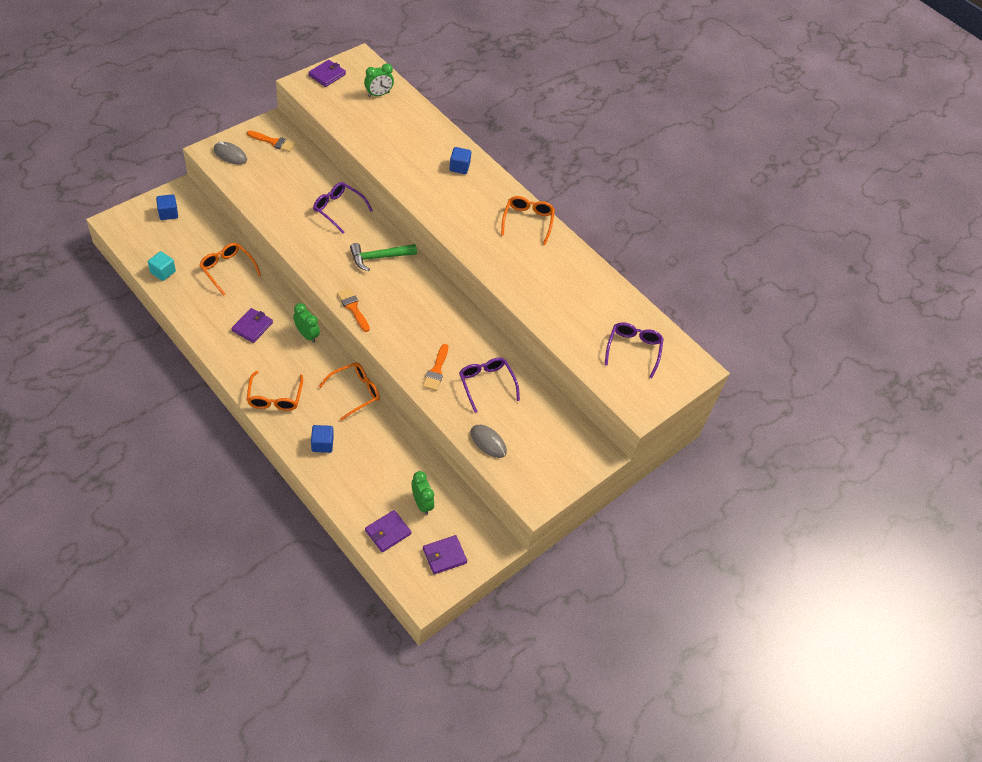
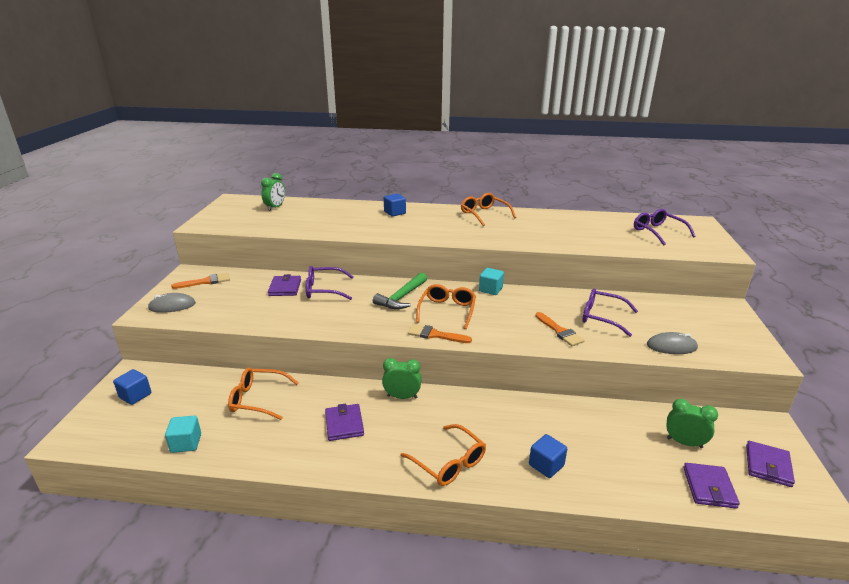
camera: 35 degrees left, 25 degrees down
purple wallet [308,60,346,87] -> purple wallet moved to [268,274,301,296]
orange glasses [318,362,380,421] -> orange glasses moved to [416,284,476,329]
none -> turquoise cube [479,268,504,295]

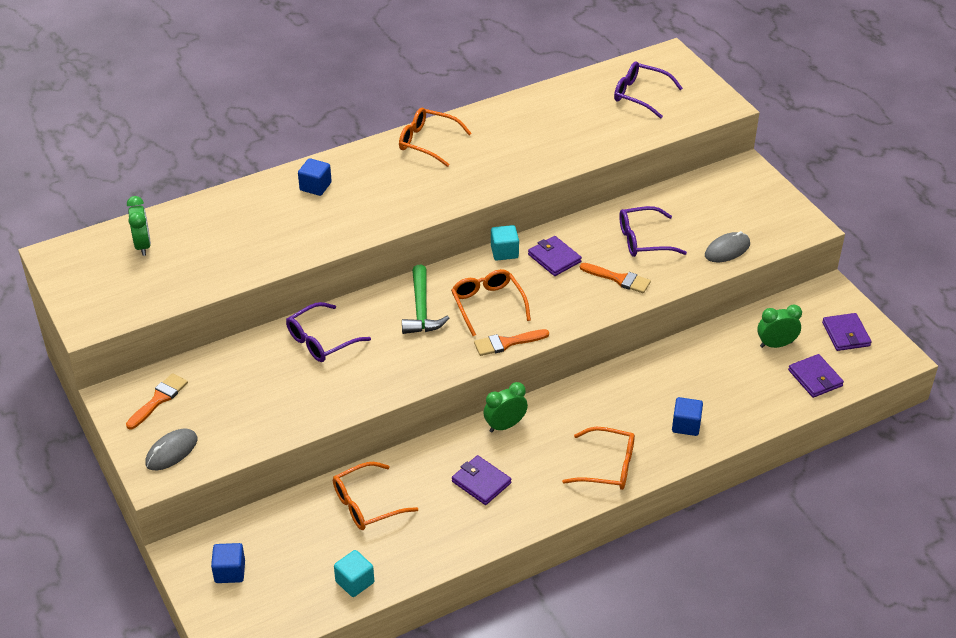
camera: 35 degrees left, 15 degrees up
purple wallet [268,274,301,296] -> purple wallet moved to [528,236,582,276]

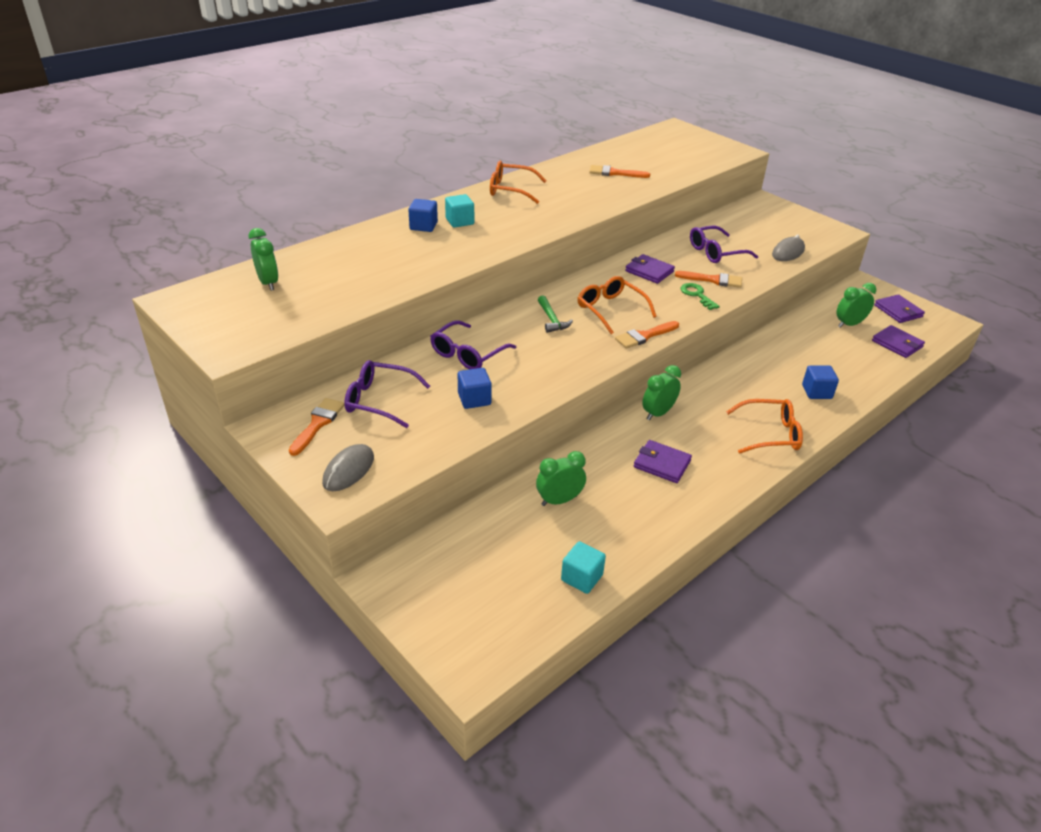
camera: 15 degrees left, 5 degrees down
blue cube [211,543,245,583] -> blue cube moved to [458,368,492,409]
orange glasses [333,462,418,530] -> green clock [536,451,586,506]
green hammer [402,265,449,334] -> green hammer [538,295,573,333], size x0.66
turquoise cube [491,225,519,260] -> turquoise cube moved to [445,194,474,228]
purple glasses [614,61,683,119] -> purple glasses moved to [344,360,430,428]
none -> orange brush [589,165,650,178]
none -> green key [681,283,720,310]

